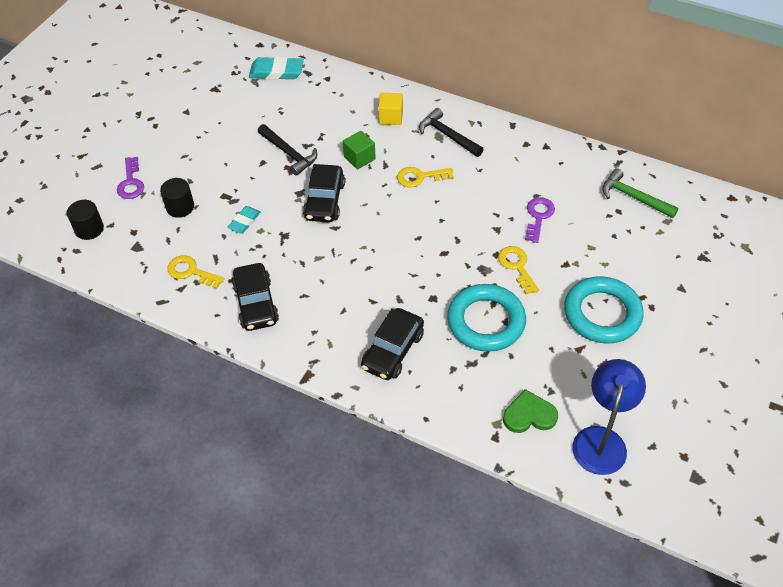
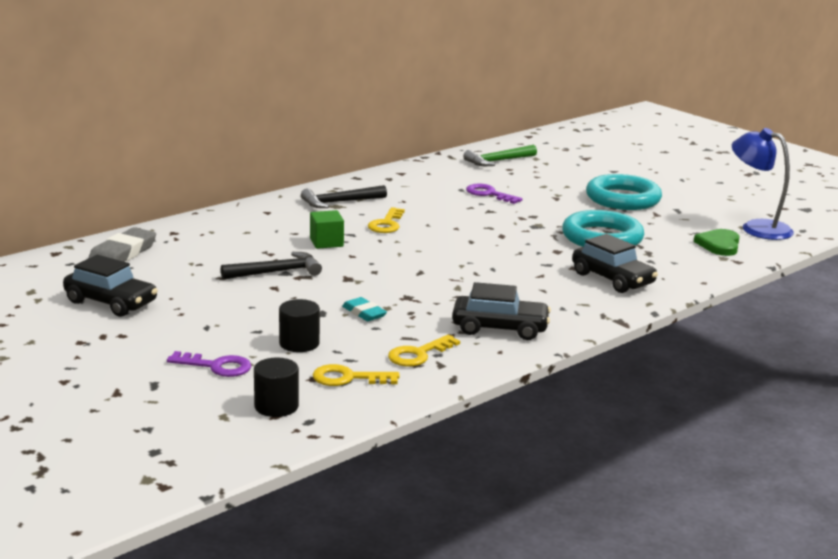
camera: 70 degrees left, 30 degrees down
turquoise eraser [249,57,304,80] -> grey eraser [88,227,156,262]
black car [303,164,345,222] -> black car moved to [63,255,158,317]
yellow cube [378,93,403,125] -> none
yellow key [498,246,539,295] -> yellow key moved to [313,364,400,386]

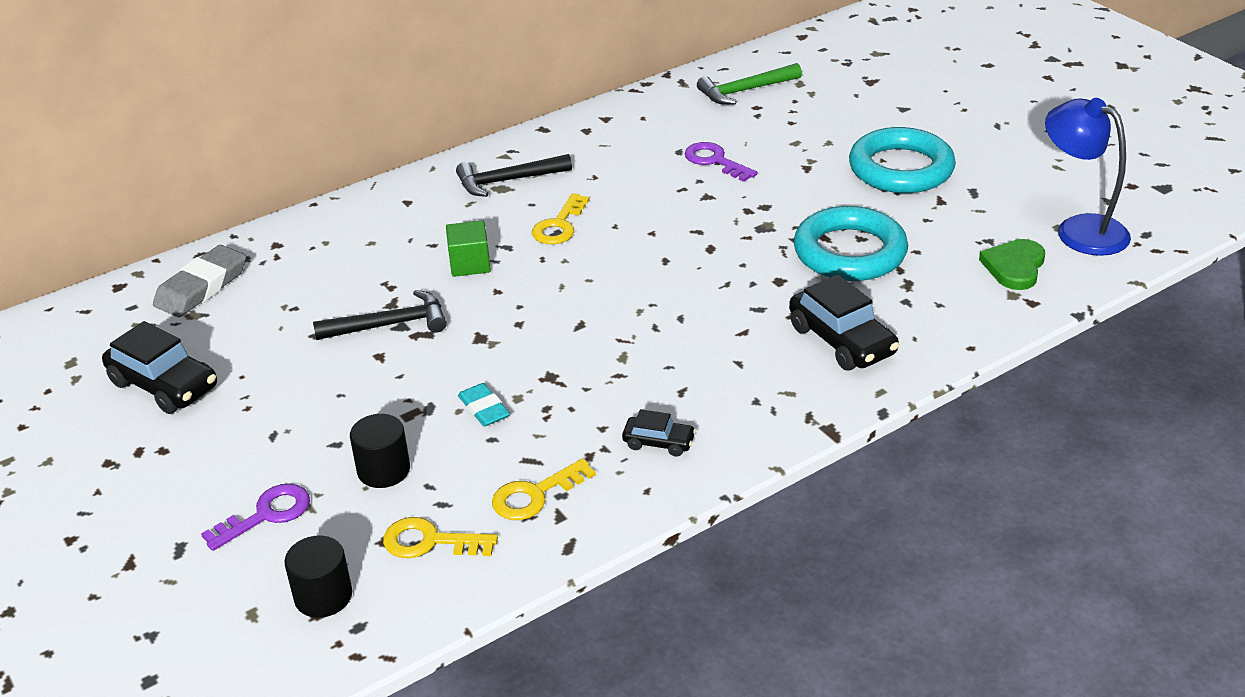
camera: 10 degrees right, 15 degrees up
purple key [167,351,251,377] -> purple key turned 60 degrees counterclockwise [201,484,310,551]
black car [452,282,551,340] -> black car [622,409,696,457], size x0.54

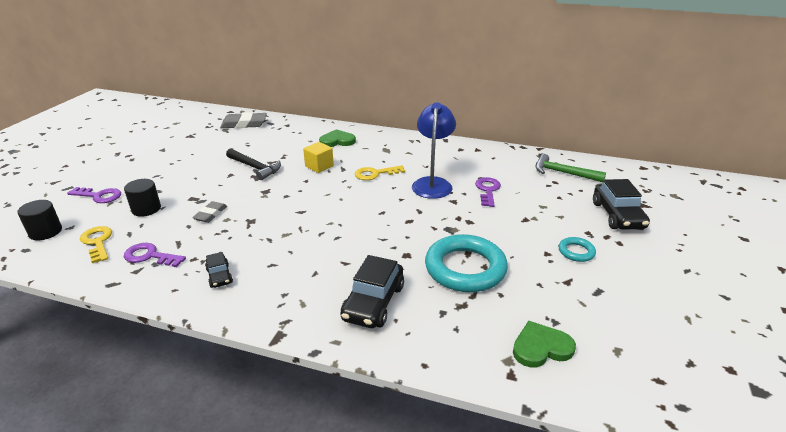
camera: 50 degrees right, 5 degrees down
black car [102,321,217,414] -> black car moved to [593,179,650,230]
green cube [446,221,491,277] -> yellow cube [303,142,334,173]
black hammer [456,154,572,197] -> none
turquoise eraser [458,383,510,427] -> grey eraser [192,201,227,223]
yellow key [492,458,596,520] -> purple key [124,243,186,267]
turquoise ring [849,127,956,193] -> turquoise ring [559,237,596,262], size x0.46
blue lamp [1045,98,1131,256] -> blue lamp moved to [412,102,456,199]
none -> green heart [319,129,356,147]

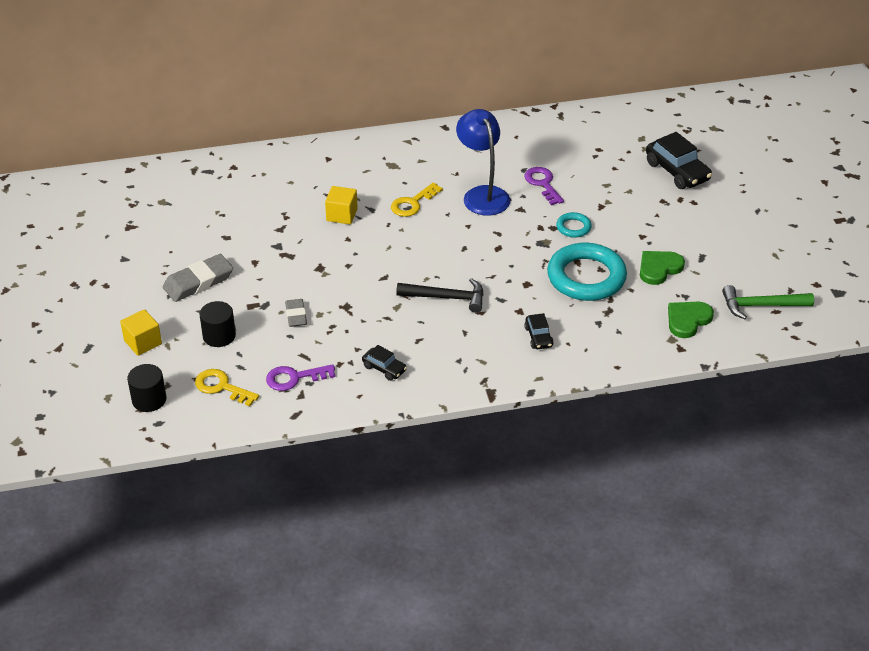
camera: 30 degrees left, 10 degrees up
purple key [67,187,121,203] -> yellow cube [120,309,162,356]
grey eraser [220,112,267,128] -> grey eraser moved to [163,254,233,302]
black hammer [226,148,281,180] -> black hammer moved to [396,278,484,313]
green heart [319,129,356,147] -> green heart moved to [640,251,685,285]
black car [340,255,404,328] -> black car [524,313,554,349], size x0.54
green hammer [535,154,606,182] -> green hammer moved to [722,285,814,319]
turquoise ring [559,237,596,262] -> turquoise ring moved to [556,212,592,238]

